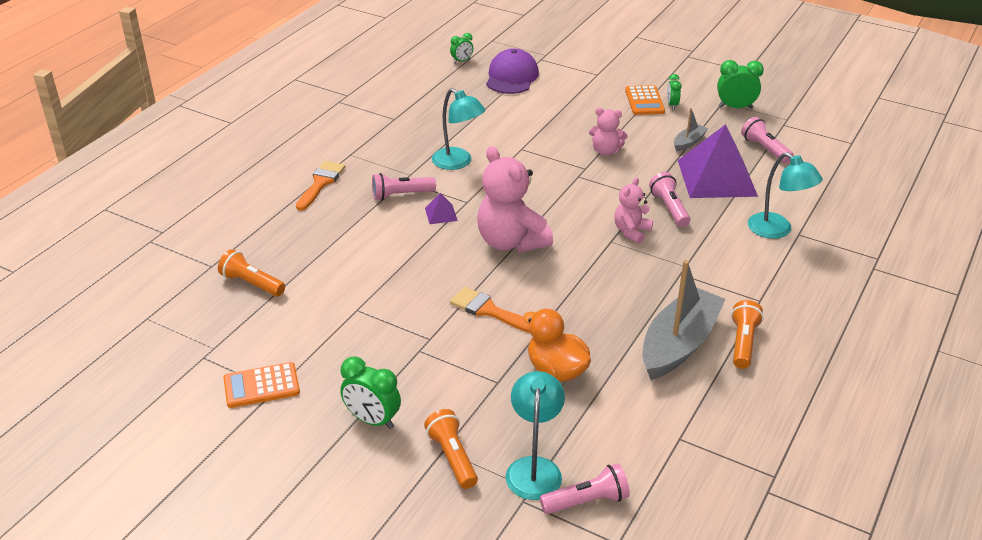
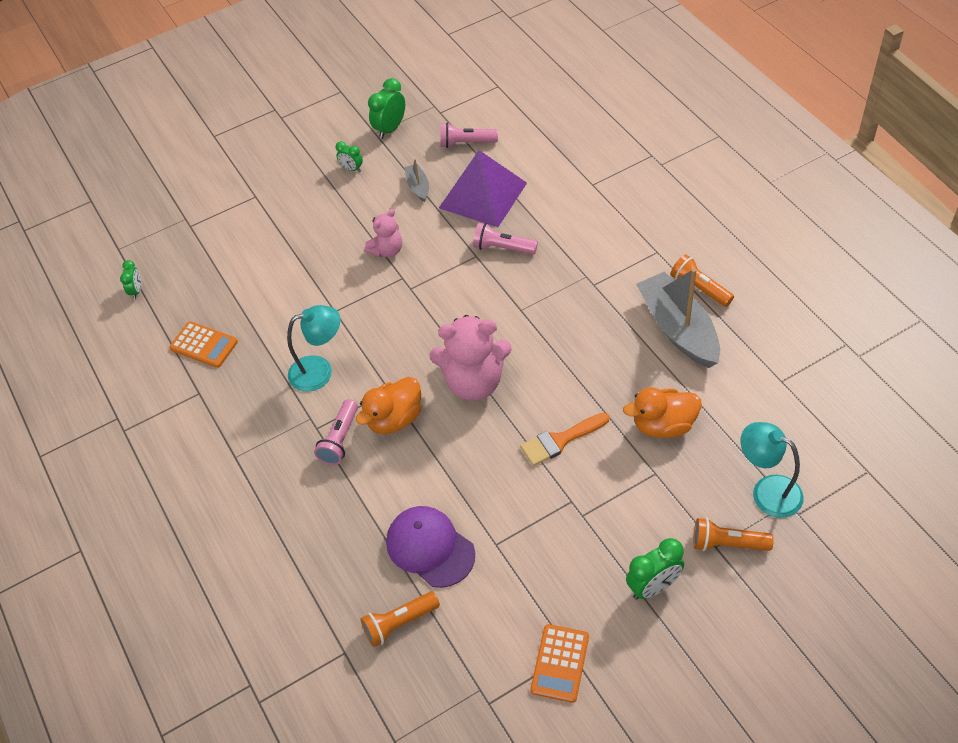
camera: 55 degrees left, 15 degrees up
orange brush [296,161,345,211] -> none
purple pyramid [425,193,458,224] -> orange duck [356,377,422,434]
purple cap [486,48,539,94] -> purple cap moved to [386,506,475,588]
pink flashlight [540,463,630,514] -> none
pink teddy bear [614,177,653,244] -> none
orange calculator [625,85,665,115] -> orange calculator moved to [169,321,238,368]
turquoise lamp [748,152,823,239] -> none

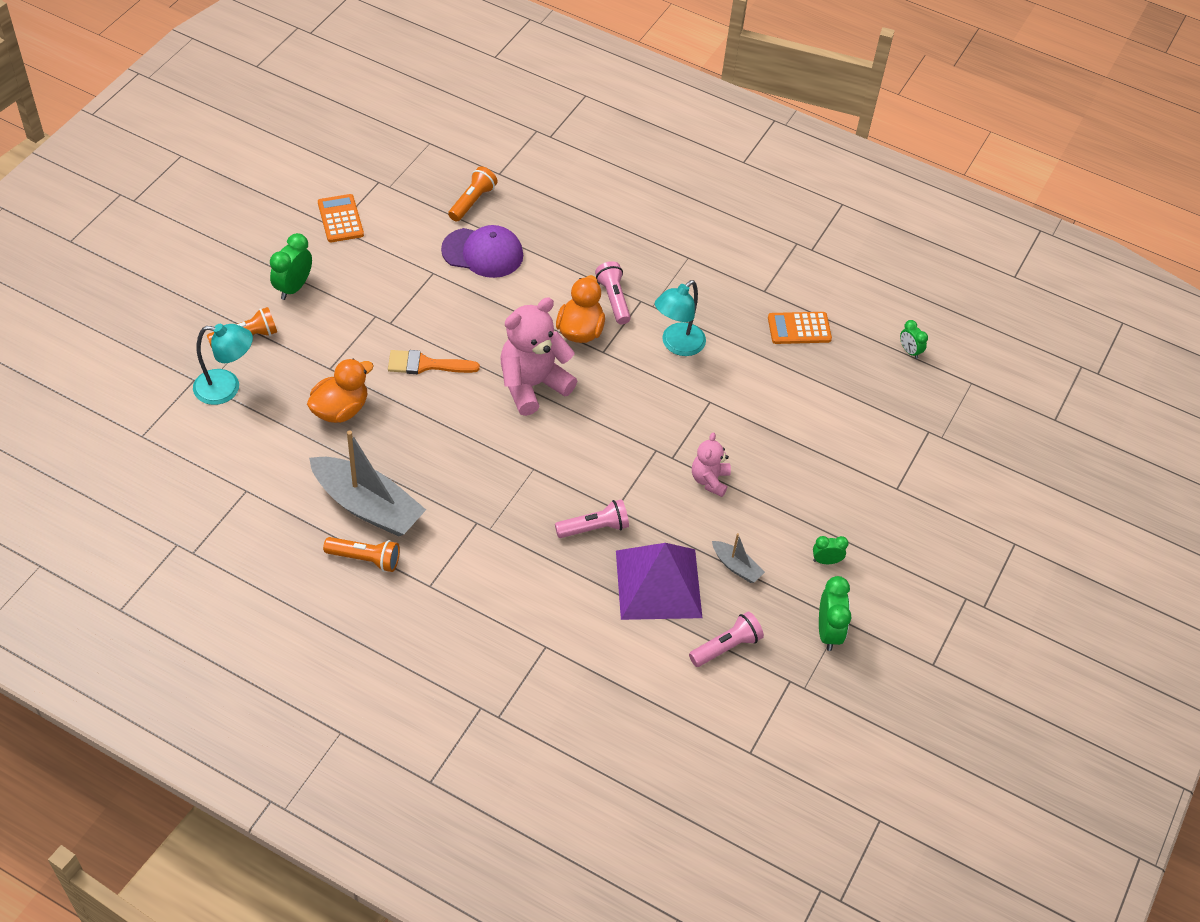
camera: 140 degrees right, 0 degrees up
orange brush [520,413,609,466] -> orange brush turned 120 degrees counterclockwise [388,350,480,374]

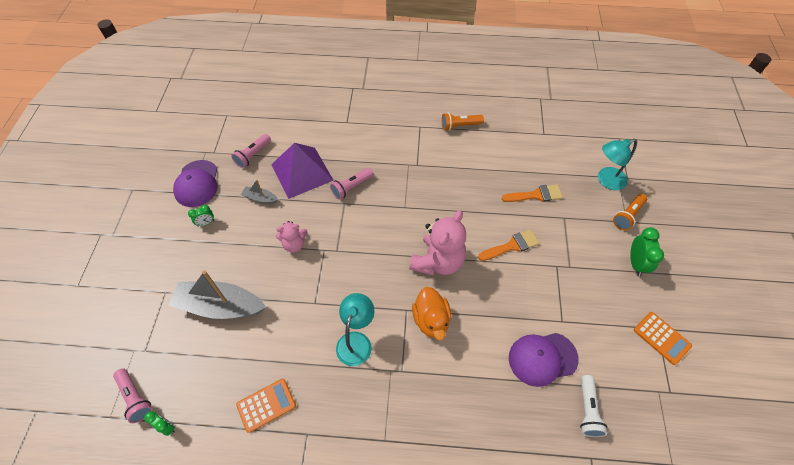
camera: 160 degrees right, 5 degrees up
orange duck [307,359,373,423] -> orange brush [502,184,563,202]
grey boat [309,430,426,537] -> grey boat moved to [169,271,266,319]
orange flashlight [448,166,498,222] -> white flashlight [580,375,607,437]
pink flashlight [595,261,631,324] -> pink flashlight moved to [113,368,153,423]
pink teddy bear [692,432,731,497] -> pink teddy bear turned 90 degrees clockwise [276,221,308,253]
green clock [819,576,852,651] -> purple cap [173,160,217,207]

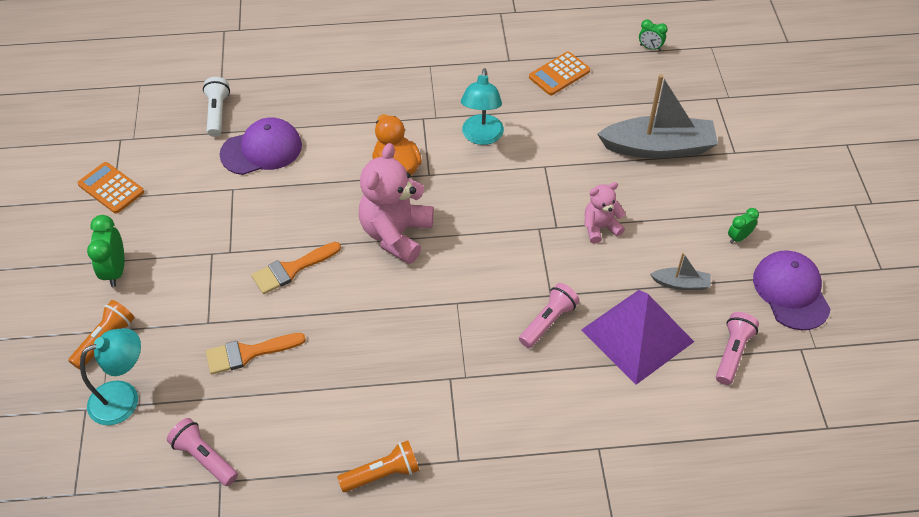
camera: 170 degrees right, 5 degrees down
pink flashlight [113,368,153,423] -> pink flashlight moved to [167,418,238,486]

